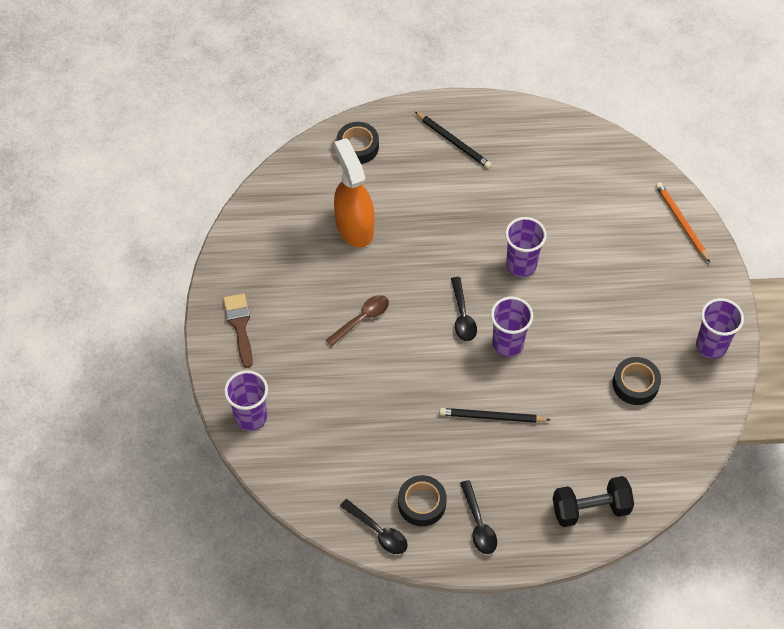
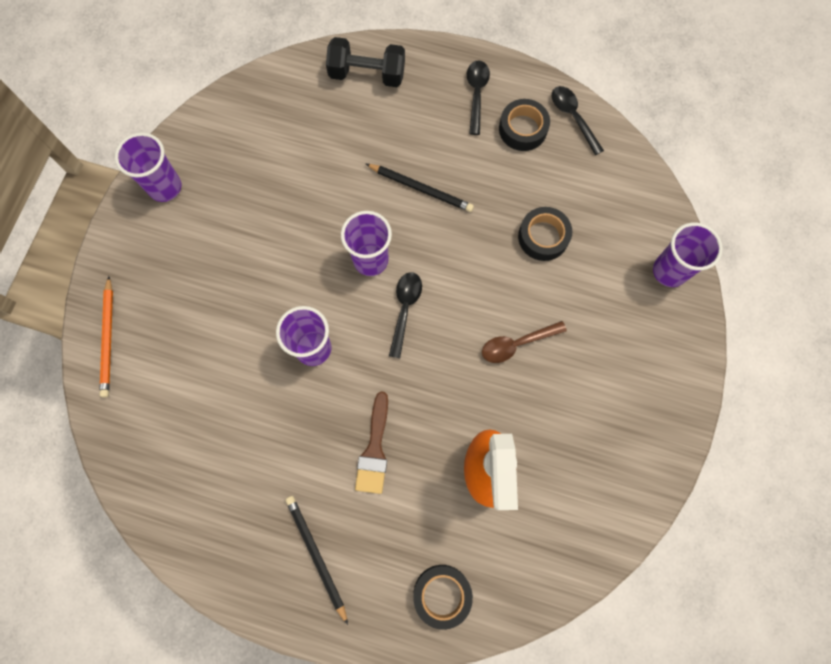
camera: 160 degrees left, 15 degrees up
brown brush [223,293,253,368] -> brown brush moved to [355,392,388,494]
black tape [613,357,661,405] -> black tape moved to [518,207,572,261]

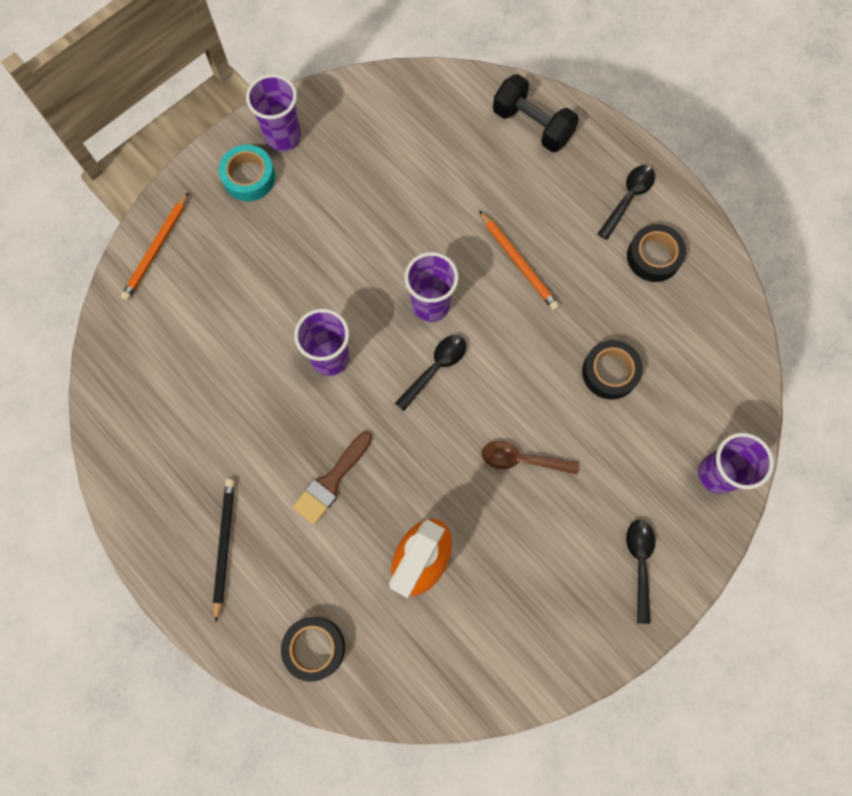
camera: 30 degrees right, 0 degrees up
black pencil [366,164,474,212] -> orange pencil [479,211,559,310]
black spoon [552,86,604,155] -> black spoon moved to [626,520,655,624]
none -> turquoise tape [219,145,275,201]

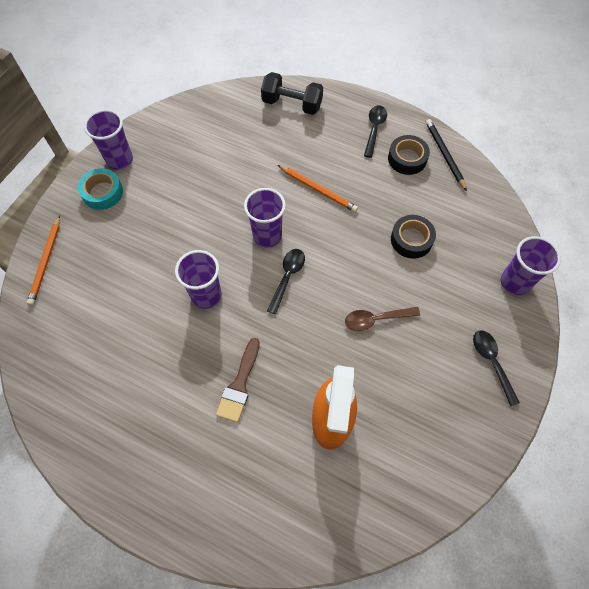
camera: 20 degrees left, 10 degrees down
black pencil [213,479,235,622] -> black pencil moved to [426,119,467,191]
black tape [281,617,345,682] -> none

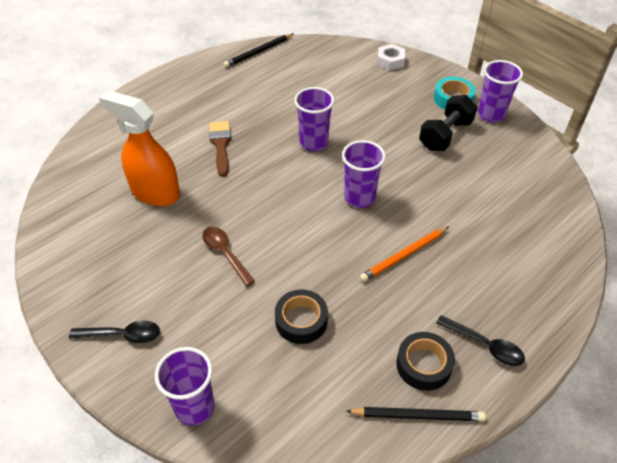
camera: 110 degrees right, 15 degrees down
orange pencil [27,215,60,306] -> white nut [377,44,405,70]
brown brush [216,338,260,422] -> brown brush turned 45 degrees clockwise [209,121,231,177]
black dumbbell [261,72,323,115] -> black dumbbell moved to [419,95,477,151]
black spoon [267,249,305,314] -> none
brown spoon [345,307,420,331] -> brown spoon turned 45 degrees counterclockwise [202,227,255,286]
none -> black pencil [223,34,293,68]

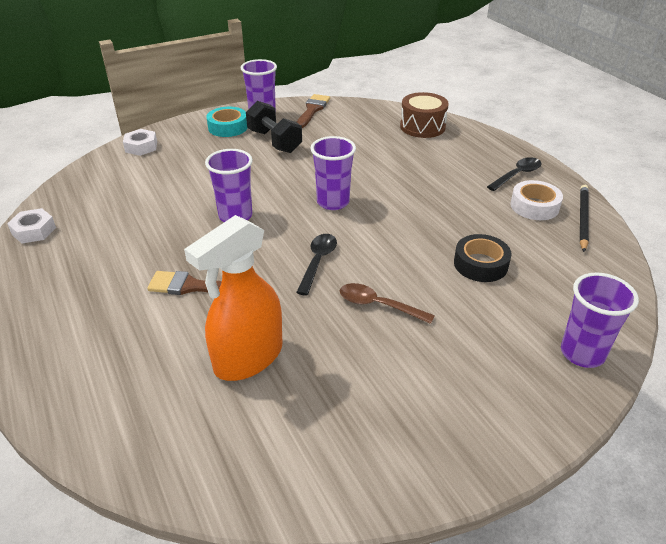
camera: 75 degrees left, 10 degrees down
black spoon [69,321,160,343] -> black spoon moved to [296,234,337,296]
brown spoon [202,227,255,286] -> brown spoon turned 45 degrees clockwise [340,283,435,324]
black pencil [223,34,293,68] -> white nut [7,208,56,244]
orange pencil [360,226,449,282] -> none
black tape [396,332,455,391] -> white tape [510,180,563,220]
none -> brown brush [297,94,330,128]
none -> brown drum [400,92,449,138]

